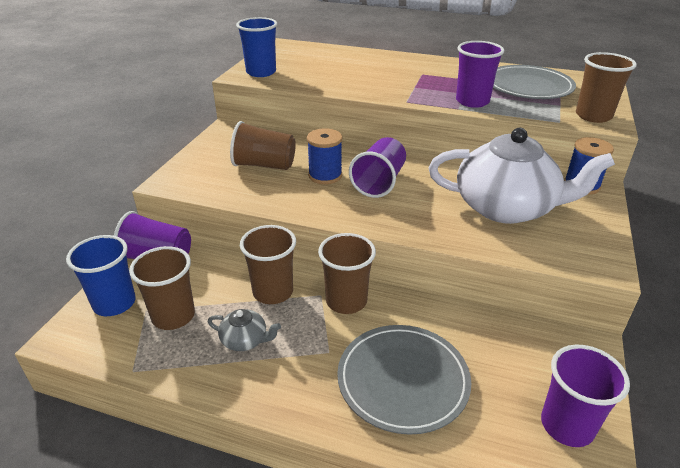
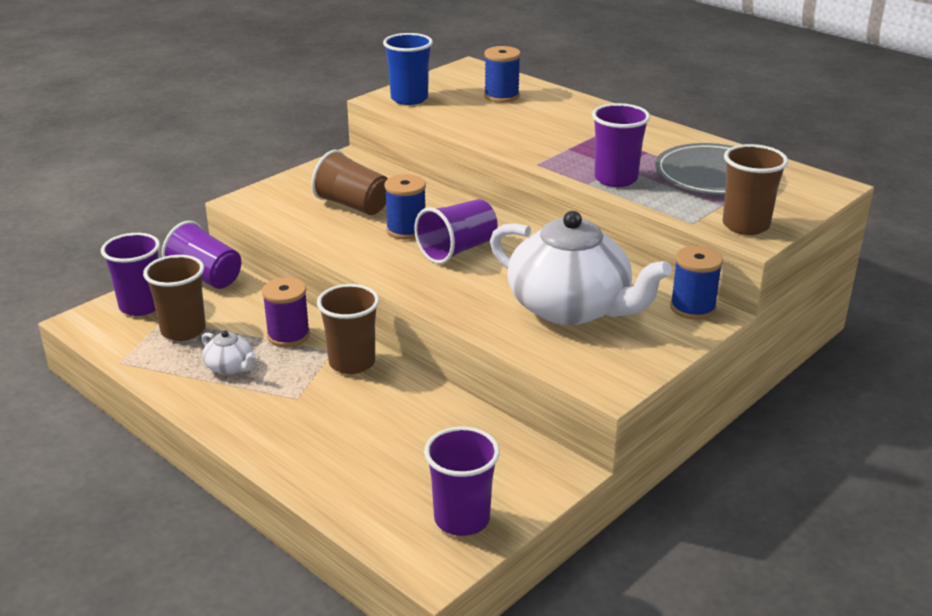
camera: 25 degrees right, 5 degrees down
blue cup [66,235,136,316] -> purple cup [101,233,160,316]
grey teapot [208,309,281,351] -> white teapot [202,330,256,374]
brown cup [240,225,296,304] -> purple spool [262,277,310,347]
grey plate [337,325,471,435] -> none
none -> blue spool [484,46,521,103]

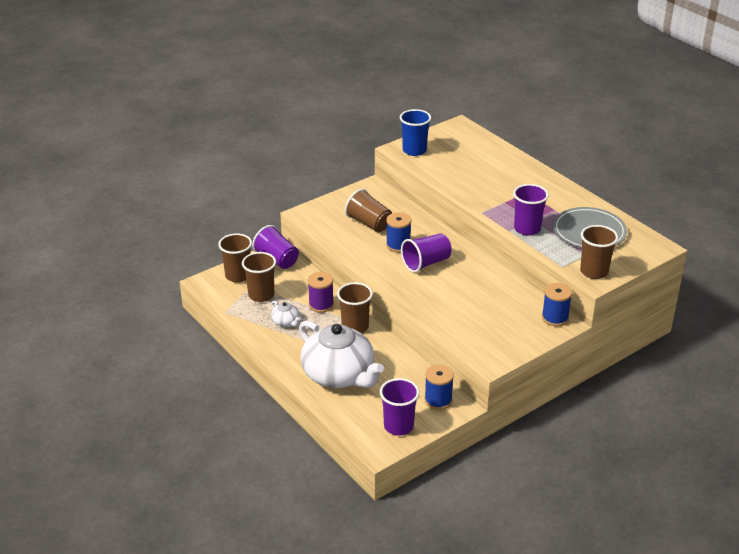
camera: 10 degrees right, 5 degrees up
purple cup [101,233,160,316] -> brown cup [218,233,252,283]
blue spool [484,46,521,103] -> blue spool moved to [424,364,454,410]
white teapot [490,211,672,325] -> white teapot moved to [299,321,384,388]

